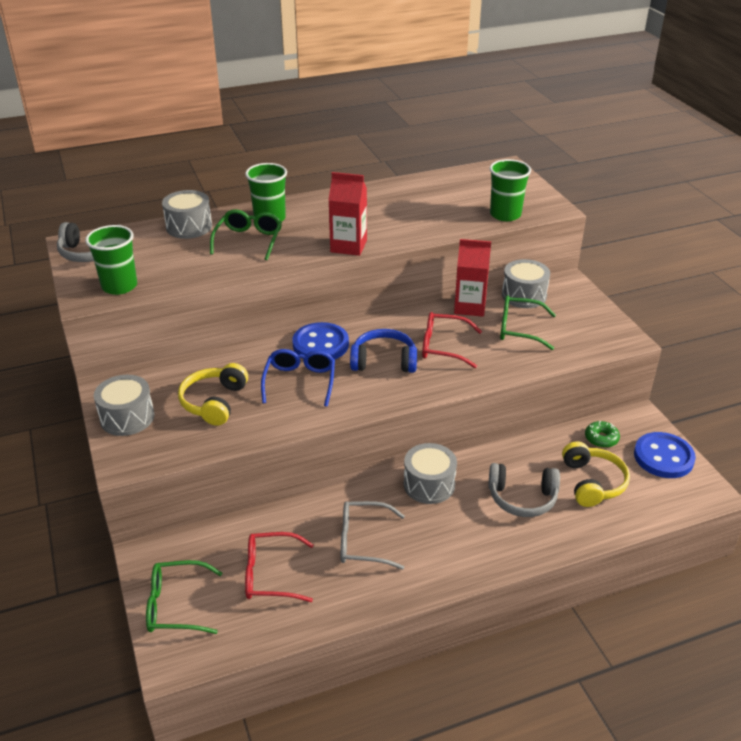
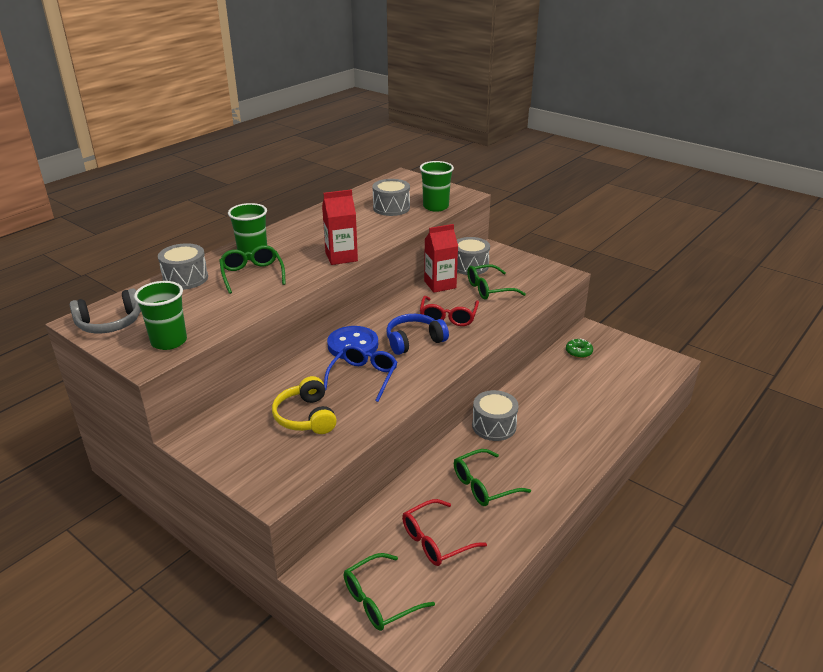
camera: 30 degrees left, 5 degrees down
grey drum [94,375,154,436] -> grey drum moved to [373,179,410,216]
blue glasses [261,349,335,407] -> blue glasses turned 45 degrees clockwise [324,345,397,402]
grey glasses [341,501,405,570] -> green glasses [454,449,531,506]
red glasses [422,312,482,368] -> red glasses turned 60 degrees counterclockwise [420,296,479,326]
grey headphones [488,463,560,517] -> none
yellow headphones [562,441,630,507] -> none
blue button [634,432,696,478] -> none

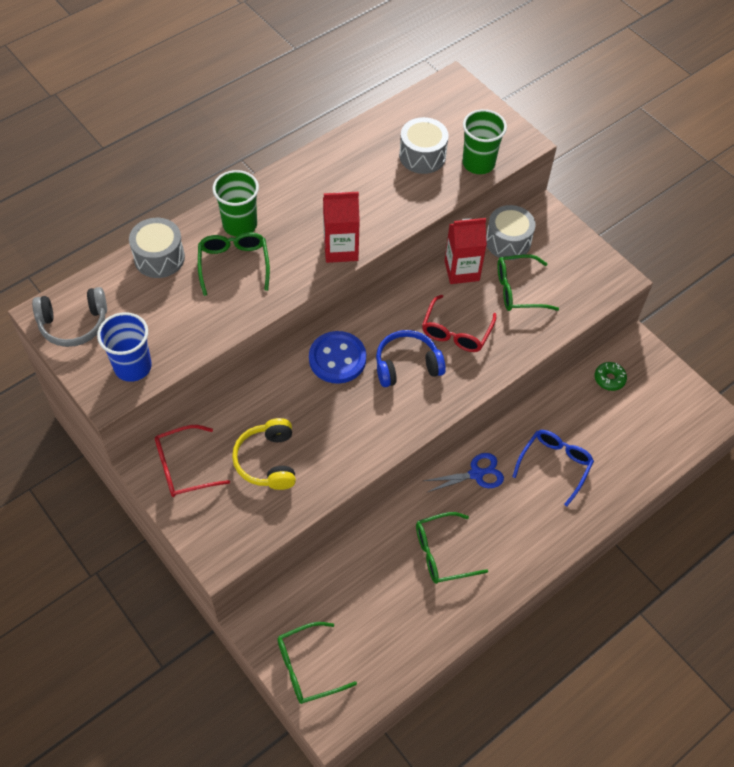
camera: 10 degrees right, 25 degrees up
green cup [134,281,187,350] -> blue cup [97,312,152,382]
blue glasses [324,345,397,402] -> blue glasses moved to [512,430,594,506]
red glasses [402,499,487,566] -> red glasses moved to [155,425,230,497]
grey drum [472,390,519,441] -> blue scissors [424,453,504,493]

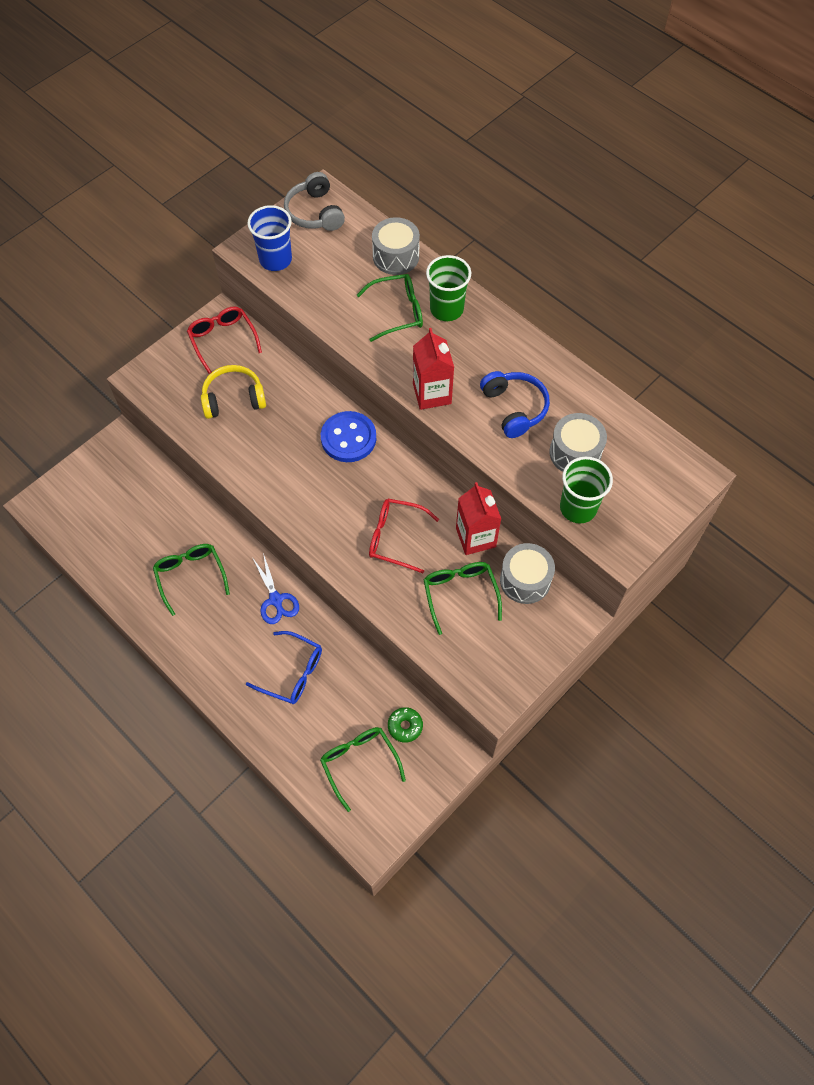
camera: 85 degrees right, 5 degrees up
green glasses [277,622,357,704] -> green glasses moved to [320,727,406,812]
blue headphones [376,330,446,387] -> blue headphones moved to [480,371,550,438]

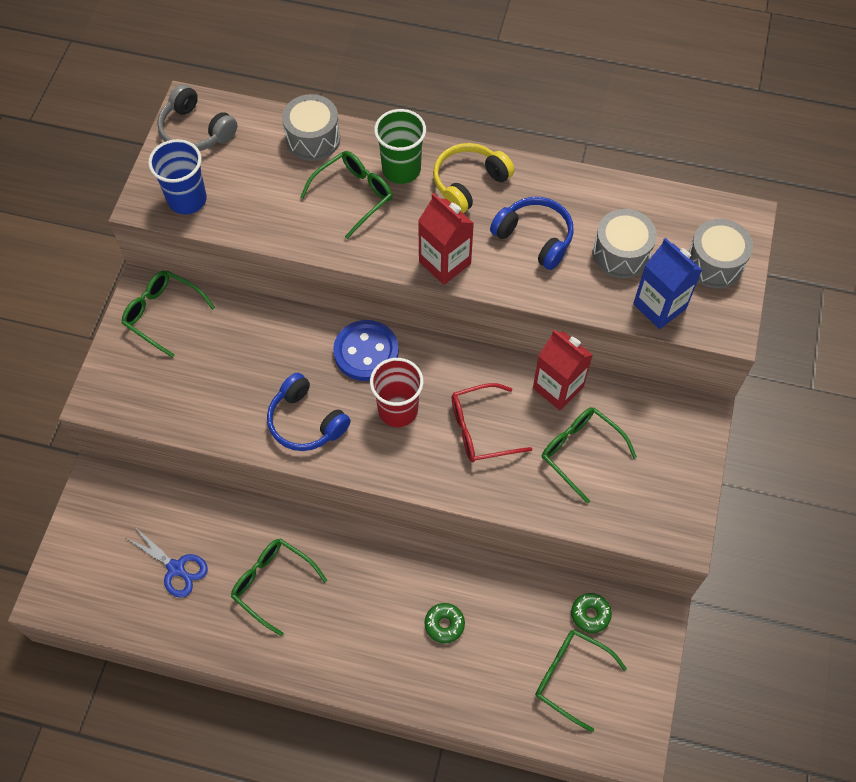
camera: 30 degrees left, 0 degrees up
red glasses [187,307,262,374] -> green glasses [122,271,215,358]
yellow headphones [201,365,266,419] -> yellow headphones moved to [433,143,514,214]
blue glasses [246,631,322,704] -> green donut [425,603,465,643]
blue scissors [252,553,299,624] -> blue scissors moved to [124,526,208,598]
grey drum [500,543,555,604] -> grey drum moved to [688,219,753,289]
green cup [560,457,613,524] -> blue carton [633,238,702,329]
none -> blue headphones [267,373,351,451]
none -> red cup [370,358,424,427]

